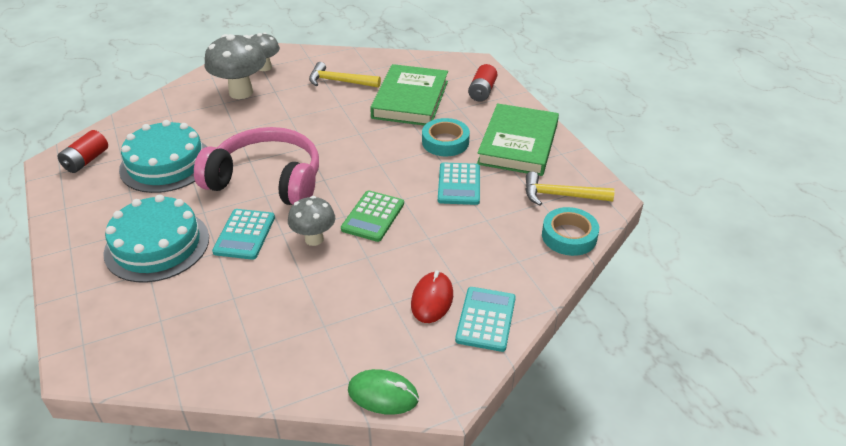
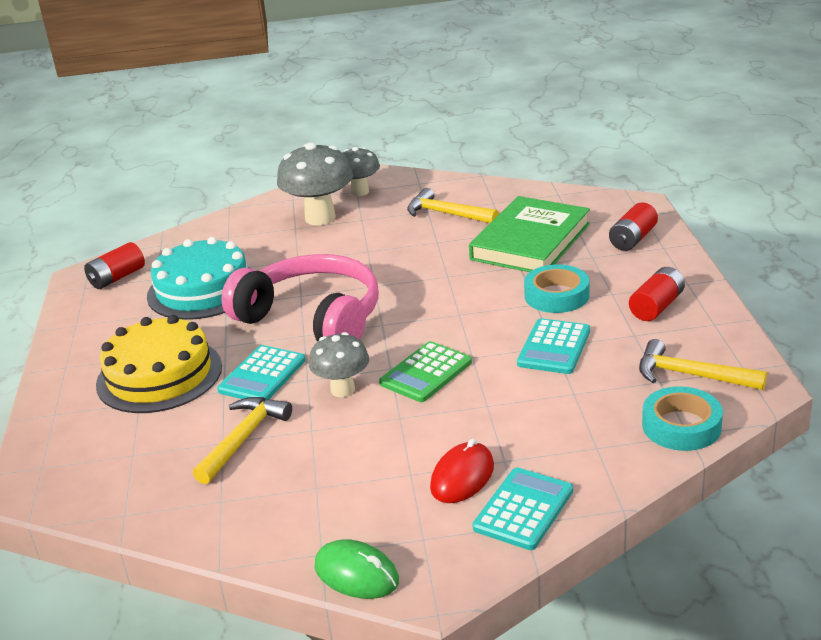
camera: 20 degrees right, 10 degrees down
turquoise cake [103,194,209,282] -> yellow cake [96,315,222,413]
green book [477,103,559,176] -> red battery [629,267,685,321]
none -> yellow hammer [193,397,292,484]

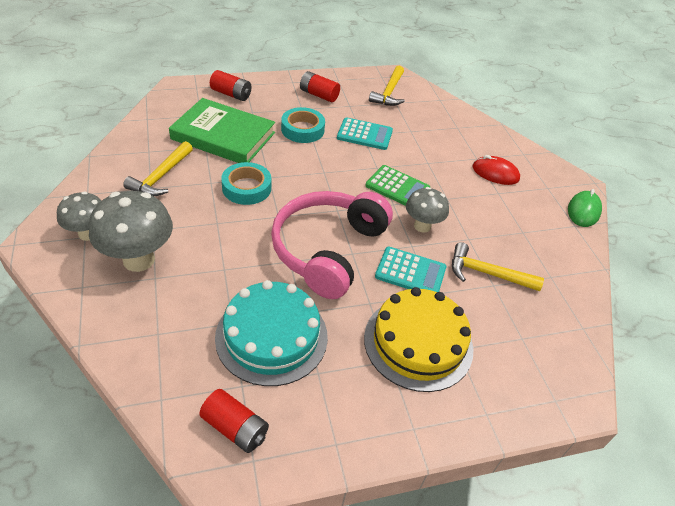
camera: 105 degrees left, 15 degrees up
turquoise calculator [473,467,573,550] -> none
turquoise tape [642,386,723,451] -> turquoise tape moved to [221,162,271,205]

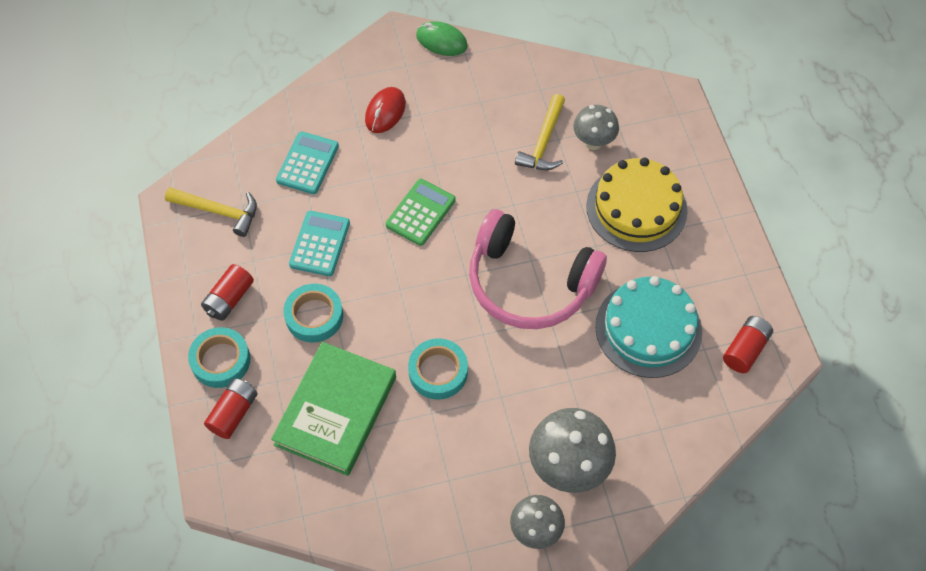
camera: 85 degrees left, 15 degrees up
yellow hammer [123,141,193,196] -> none
turquoise calculator [375,247,446,292] -> turquoise calculator moved to [276,131,339,194]
grey mushroom [406,187,449,233] -> grey mushroom moved to [573,105,619,150]
none -> turquoise tape [188,327,250,388]

